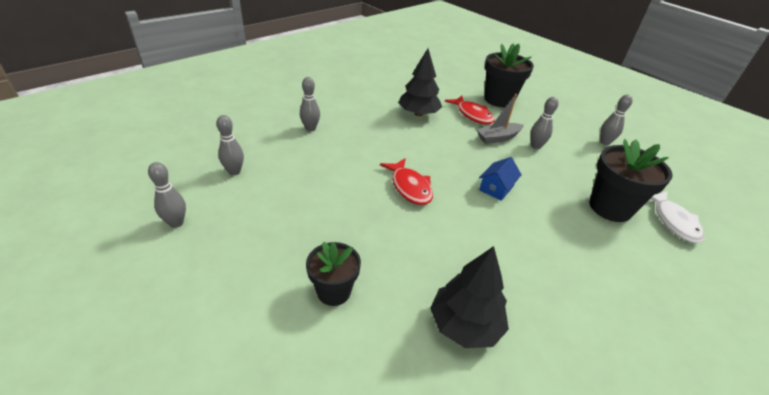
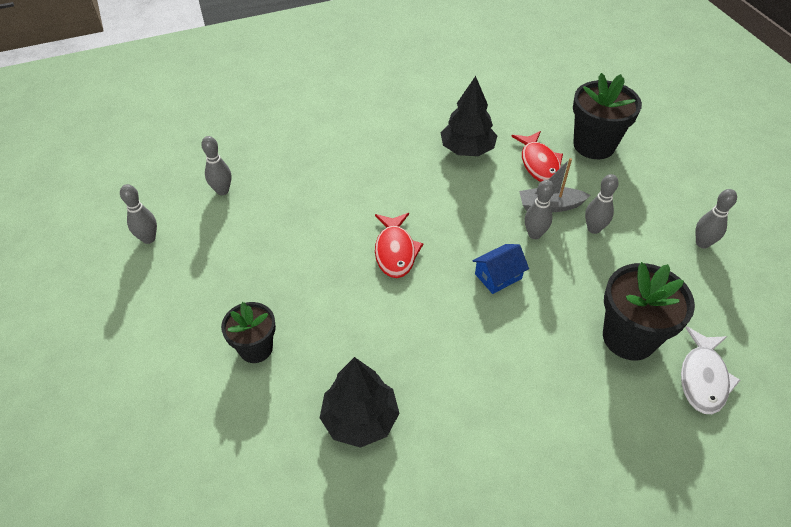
camera: 25 degrees right, 10 degrees up
grey bowling pin [300,77,320,131] -> grey bowling pin moved to [525,180,554,239]

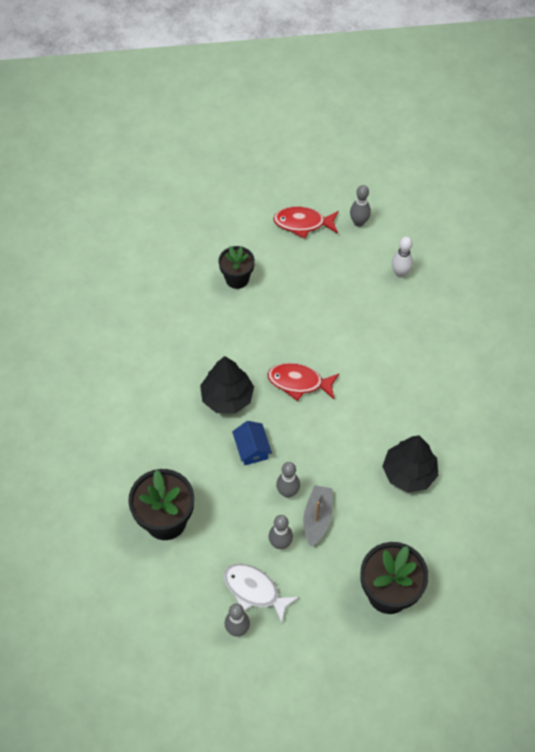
camera: 105 degrees right, 10 degrees up
grey bowling pin [201,136,232,195] -> white bowling pin [392,237,413,278]
black tree [320,357,400,448] -> black tree moved to [200,356,254,414]
red fish [511,131,563,182] -> red fish moved to [273,207,339,239]
white fish [681,326,740,414] -> white fish moved to [224,564,299,624]

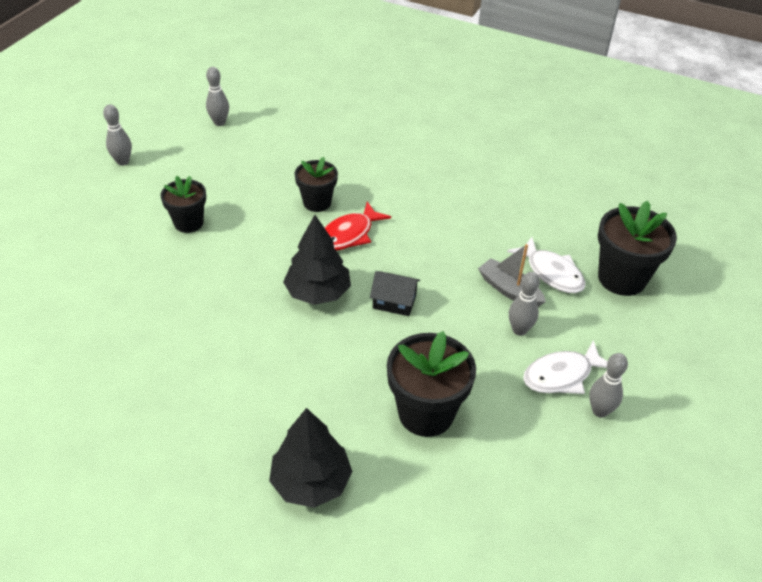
camera: 60 degrees left, 15 degrees down
blue house [232,421,272,465] -> black house [370,271,420,316]
red fish [273,207,339,239] -> none
grey bowling pin [276,462,300,498] -> grey bowling pin moved to [103,104,132,166]
black tree [382,435,439,493] -> black tree moved to [269,408,353,508]
white bowling pin [392,237,413,278] -> none
none -> black flower pot [295,157,338,212]
none -> white fish [507,237,585,293]

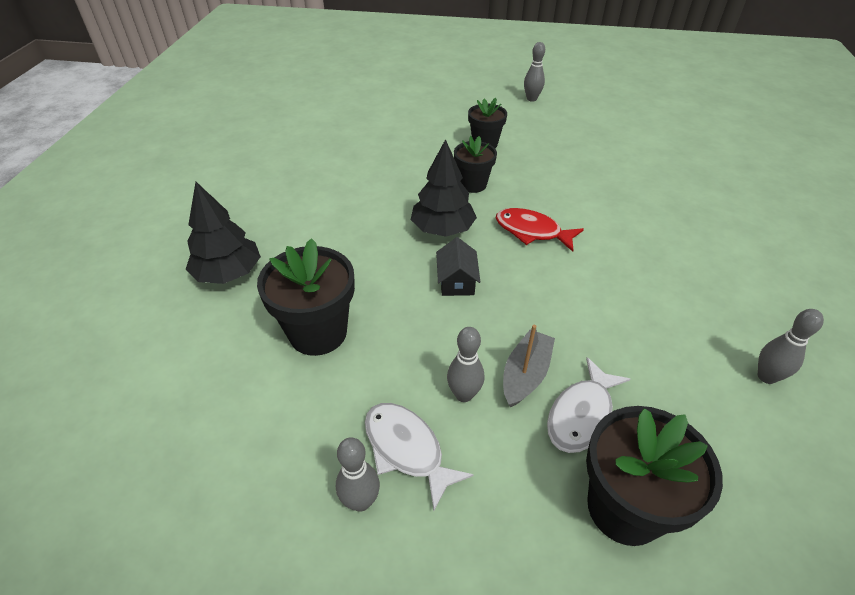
camera: 75 degrees right, 0 degrees up
grey bowling pin [206,67,229,126] -> grey bowling pin moved to [758,309,824,384]
black flower pot [295,157,338,212] -> black flower pot moved to [454,136,497,193]

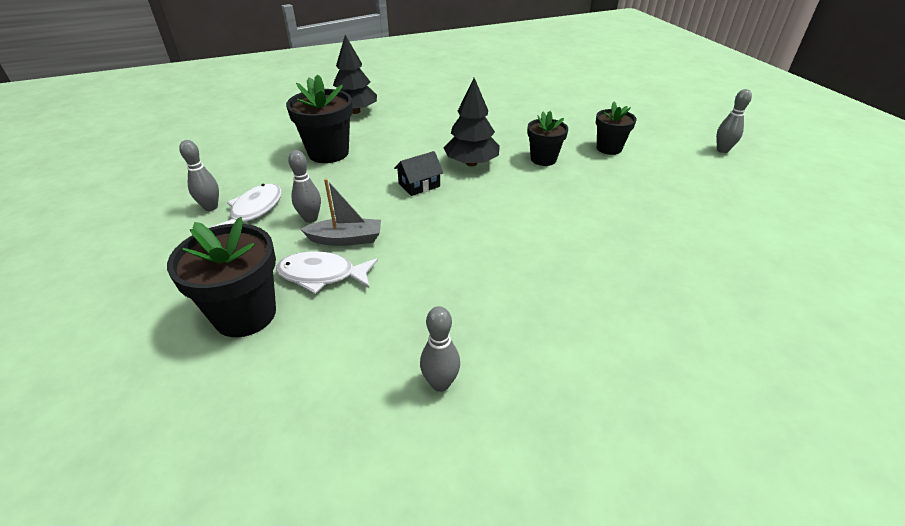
camera: 60 degrees right, 5 degrees down
red fish [496,208,584,252] -> none

